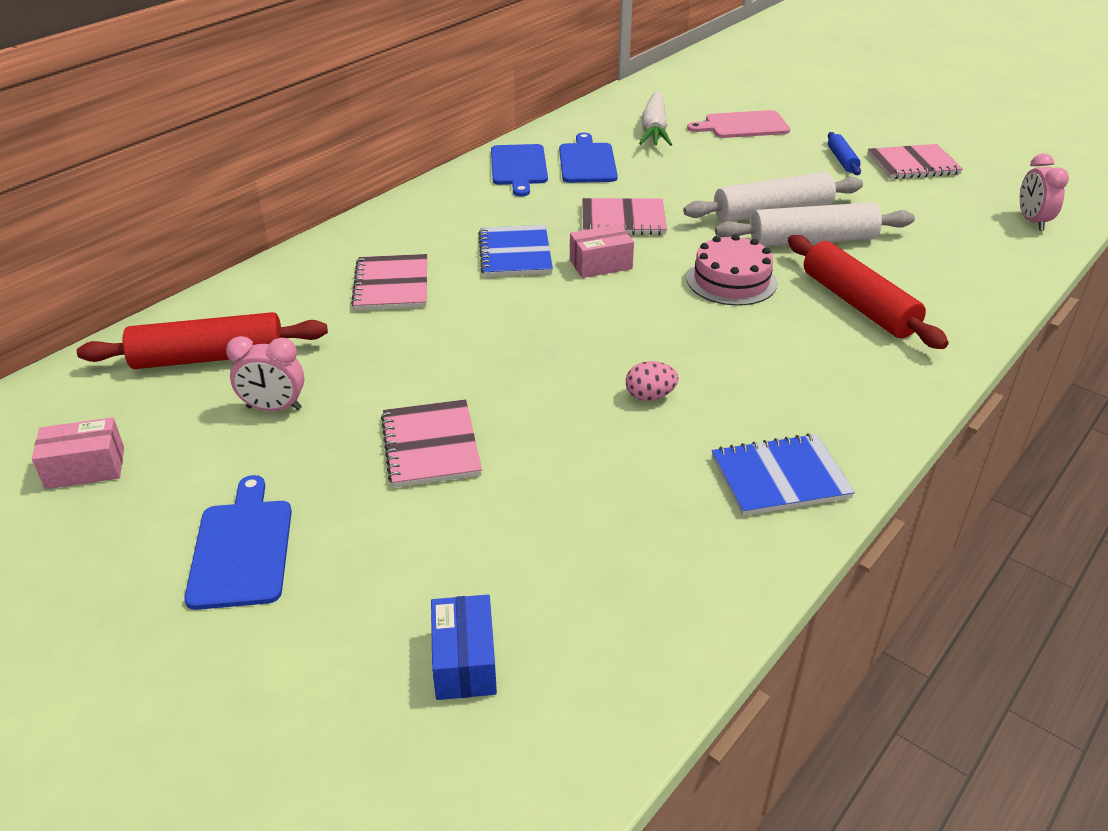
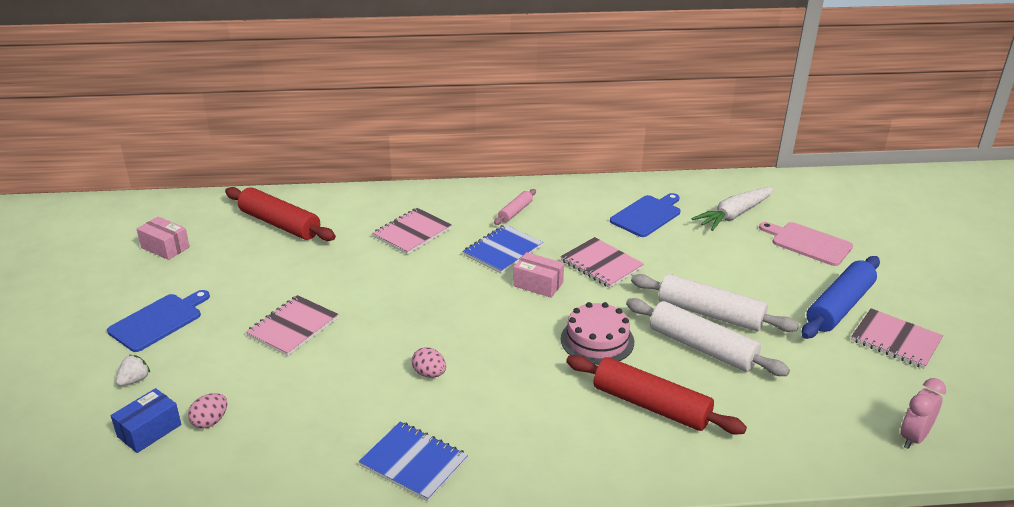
camera: 45 degrees right, 5 degrees down
pink clock [226,336,304,411] -> none
blue cutting board [491,144,548,196] -> none
red rolling pin [788,235,949,349] -> red rolling pin turned 75 degrees counterclockwise [566,355,747,434]
blue rolling pin [828,132,861,175] -> blue rolling pin [802,256,880,339], size x1.93
none -> white strawberry [116,355,150,386]
none -> pink egg [188,393,228,429]
none -> pink rolling pin [494,189,536,225]

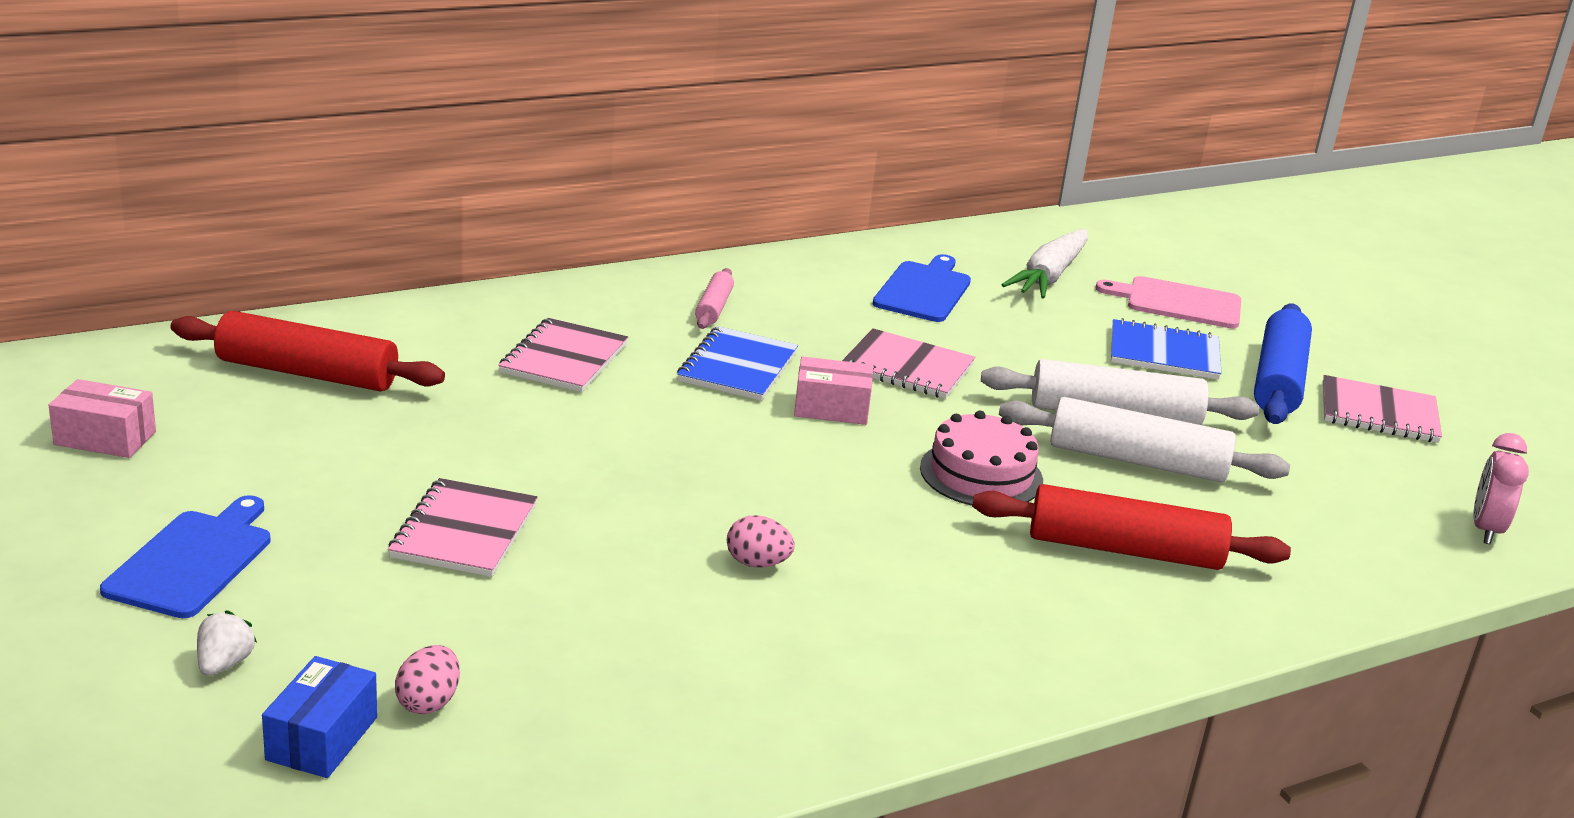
camera: 25 degrees left, 5 degrees down
blue notebook [359,421,468,502] -> blue notebook moved to [1111,318,1222,380]

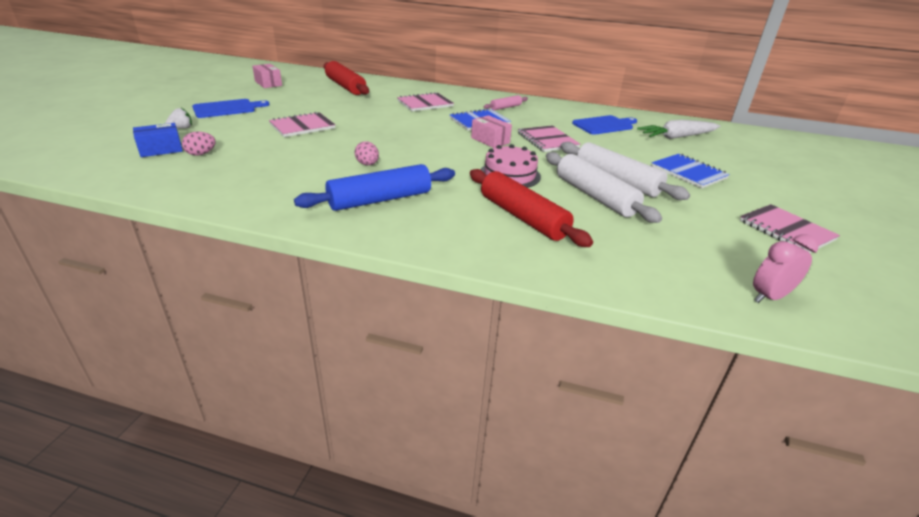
camera: 45 degrees right, 5 degrees up
pink cutting board [1095,276,1241,328] -> none
blue rolling pin [1254,304,1312,424] -> blue rolling pin moved to [294,164,455,211]

